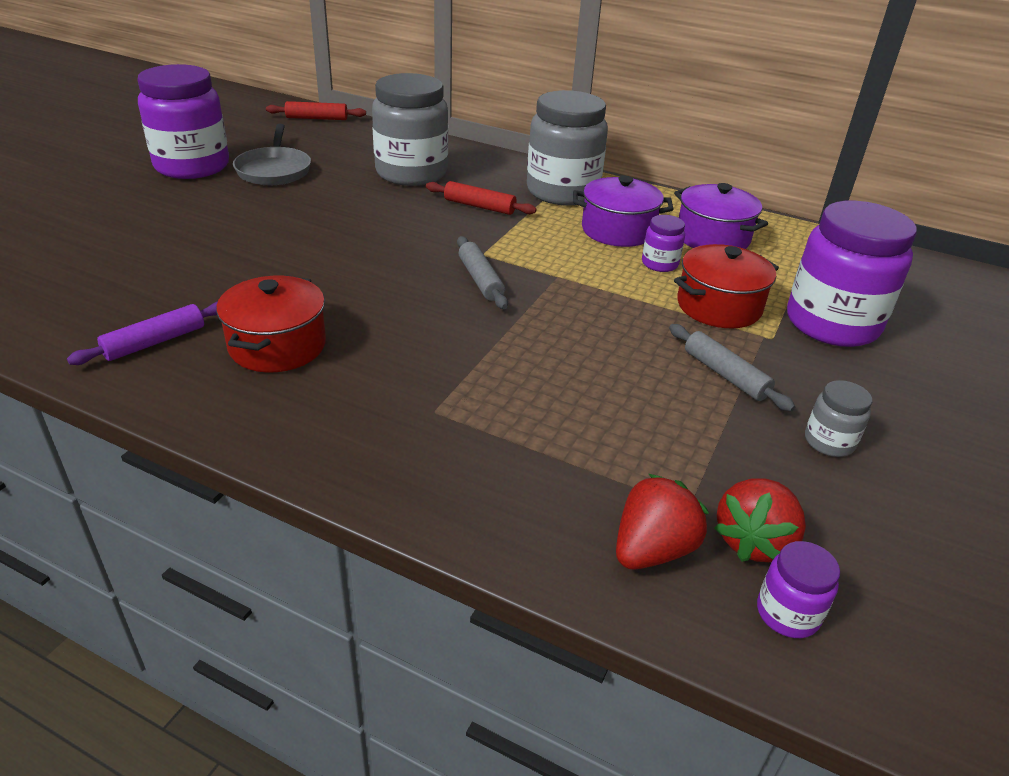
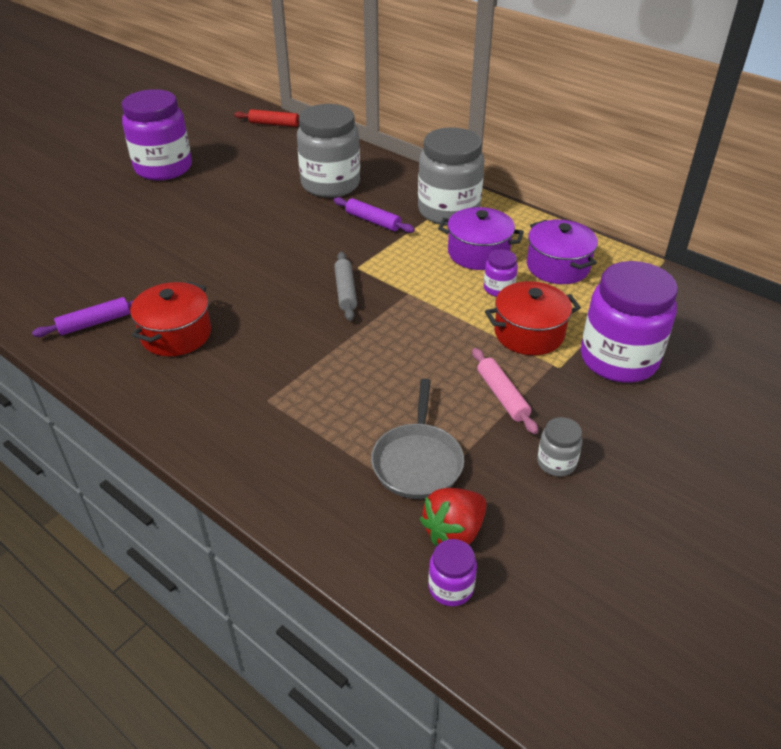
camera: 15 degrees right, 5 degrees up
grey pan [233,124,311,185] -> grey pan moved to [371,379,464,499]
red rolling pin [426,181,537,215] -> purple rolling pin [334,197,415,233]
red strawberry [616,474,709,569] -> none
grey rolling pin [669,324,795,411] -> pink rolling pin [472,348,538,434]

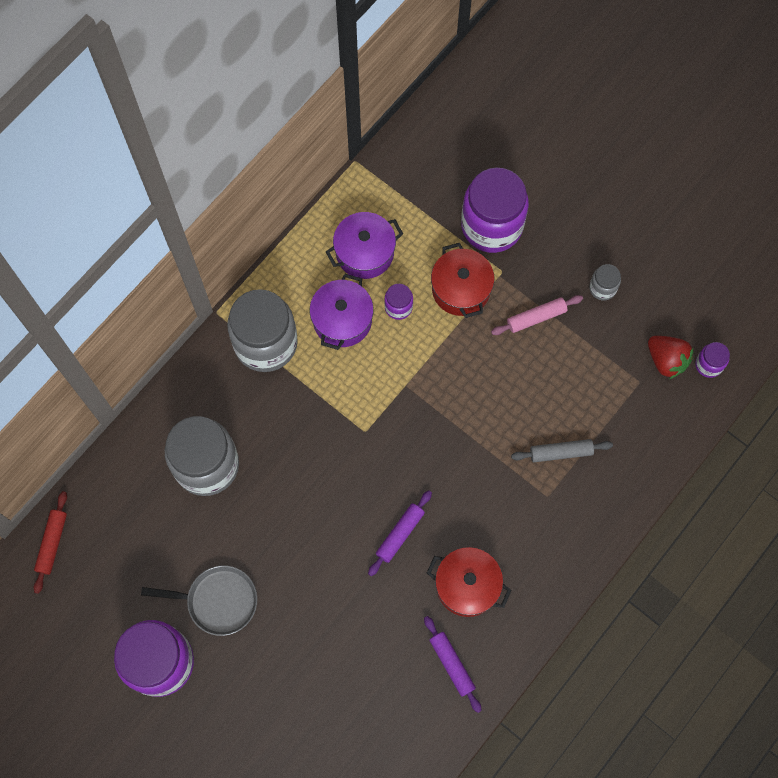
camera: 90 degrees left, 30 degrees up
purple rolling pin [334,197,415,233] -> purple rolling pin moved to [368,490,432,576]
grey rolling pin [334,252,357,321] -> grey rolling pin moved to [511,439,613,462]
grey pan [371,379,464,499] -> grey pan moved to [141,565,257,636]

